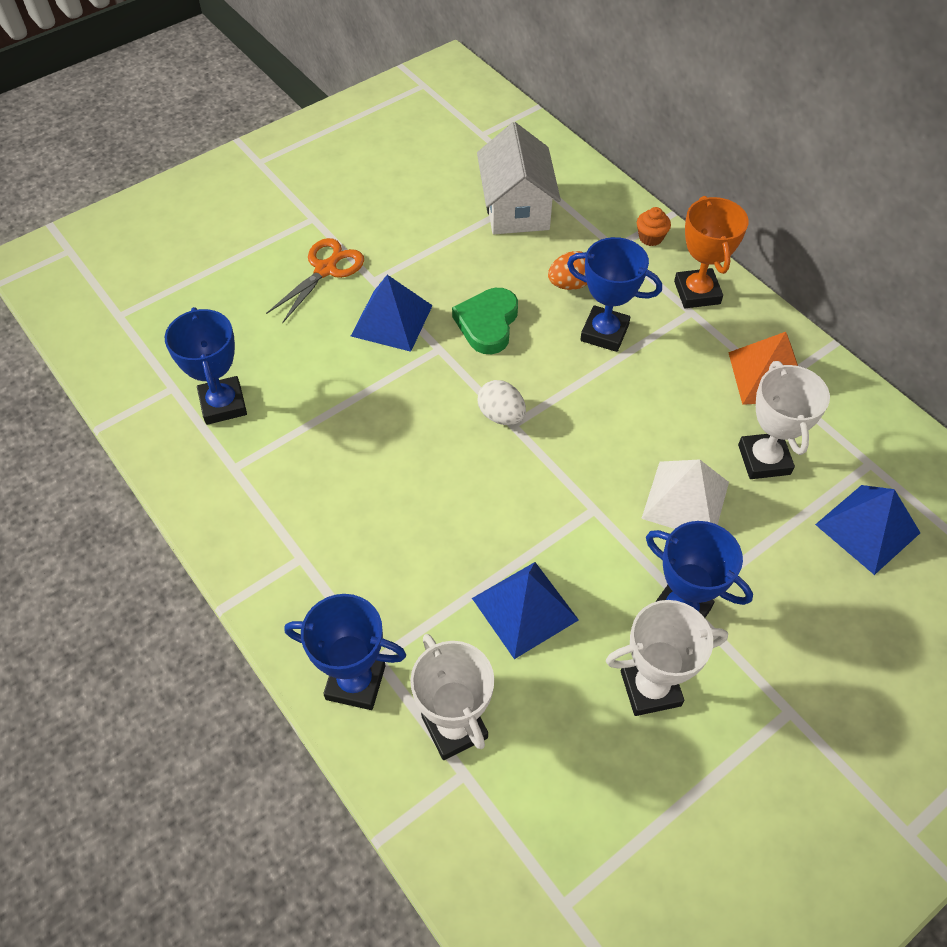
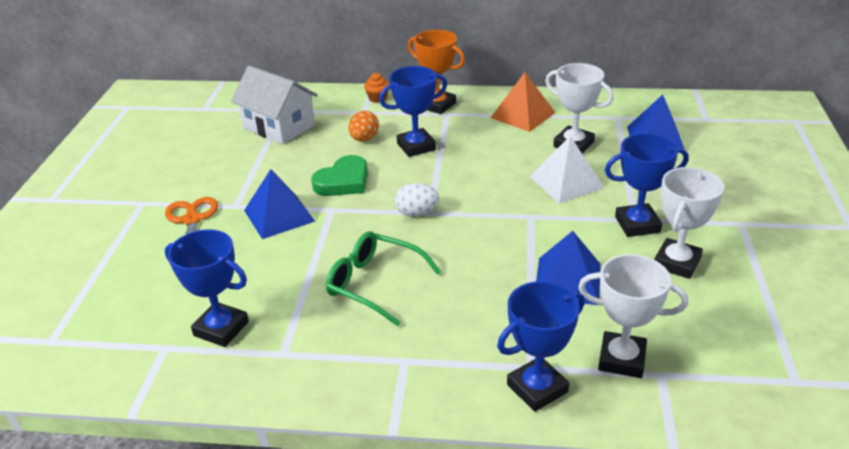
camera: 45 degrees left, 20 degrees down
green heart [452,288,518,354] -> green heart turned 105 degrees counterclockwise [311,155,368,196]
none -> green glasses [326,231,441,326]

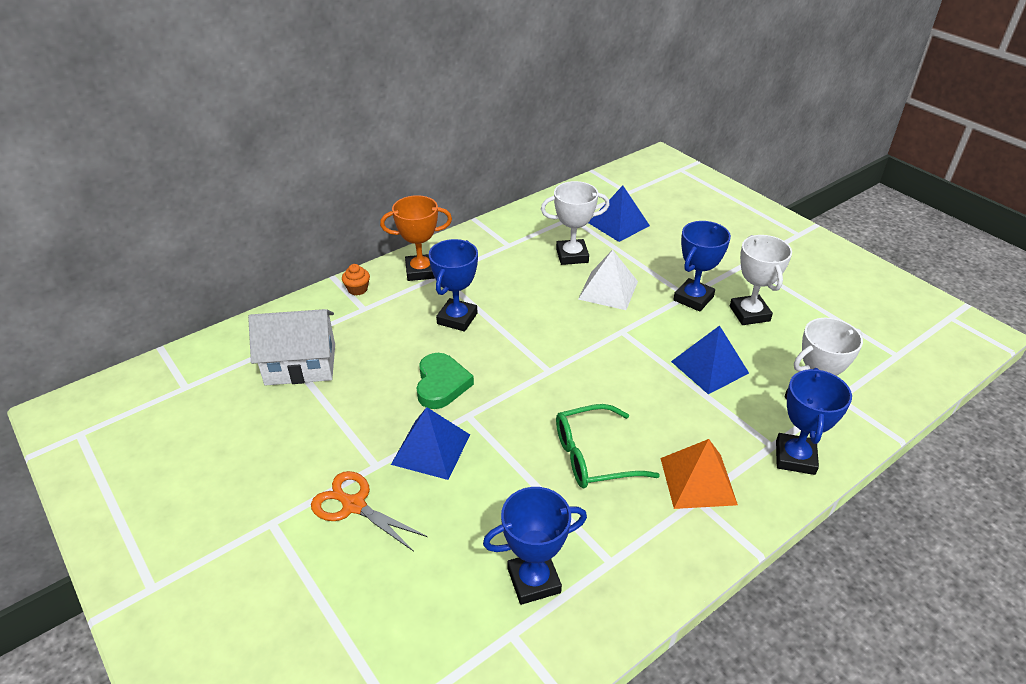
camera: 45 degrees left, 5 degrees up
orange egg [348,111,379,141] -> none
white egg [395,183,439,217] -> none
orange pyramid [491,72,556,132] -> orange pyramid moved to [661,439,738,509]

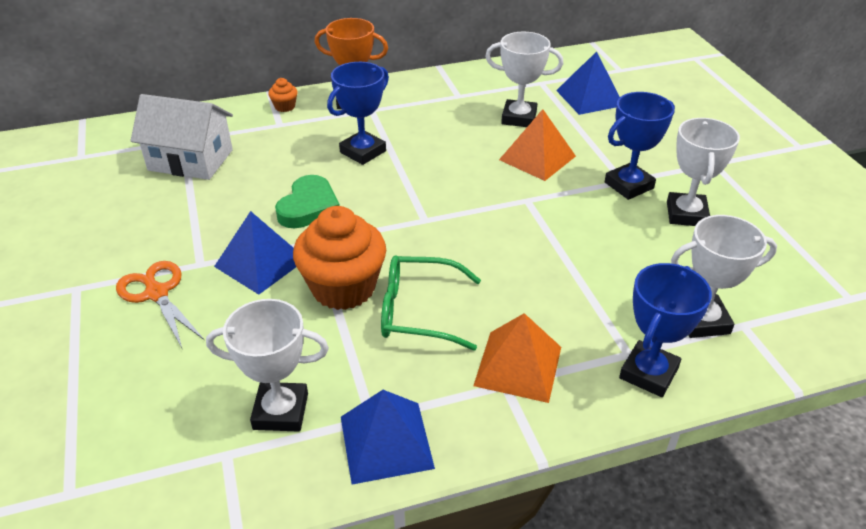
camera: 20 degrees right, 0 degrees up
blue trophy [483,487,587,605] -> white trophy [206,299,329,432]
white pyramid [578,250,638,310] -> orange pyramid [499,109,576,181]
blue pyramid [671,325,749,394] -> blue pyramid moved to [341,390,435,485]
none -> orange cupcake [293,206,386,310]

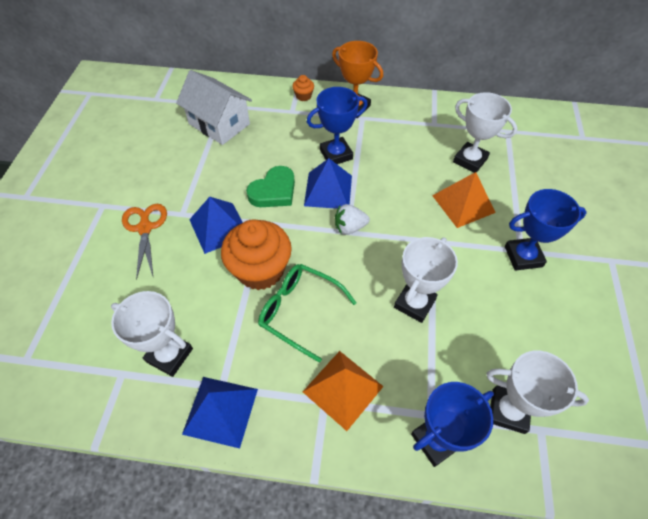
camera: 25 degrees right, 15 degrees up
blue pyramid [556,52,620,115] -> blue pyramid moved to [304,158,352,209]
white trophy [667,118,740,226] -> white trophy moved to [394,237,458,323]
none -> white strawberry [335,204,370,235]

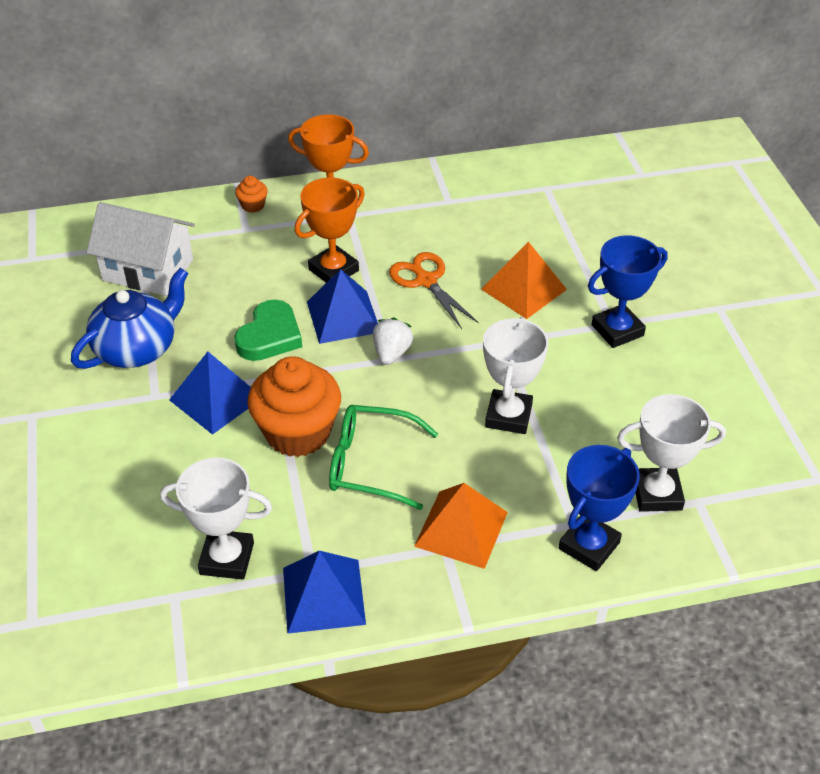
camera: 20 degrees left, 10 degrees down
orange scissors [122,204,167,280] -> orange scissors moved to [389,252,479,329]
blue trophy [307,87,368,164] -> orange trophy [295,177,365,283]
white strawberry [335,204,370,235] -> white strawberry turned 135 degrees clockwise [373,318,413,365]
white trophy [453,92,517,173] -> none
none -> blue teapot [71,268,189,369]

